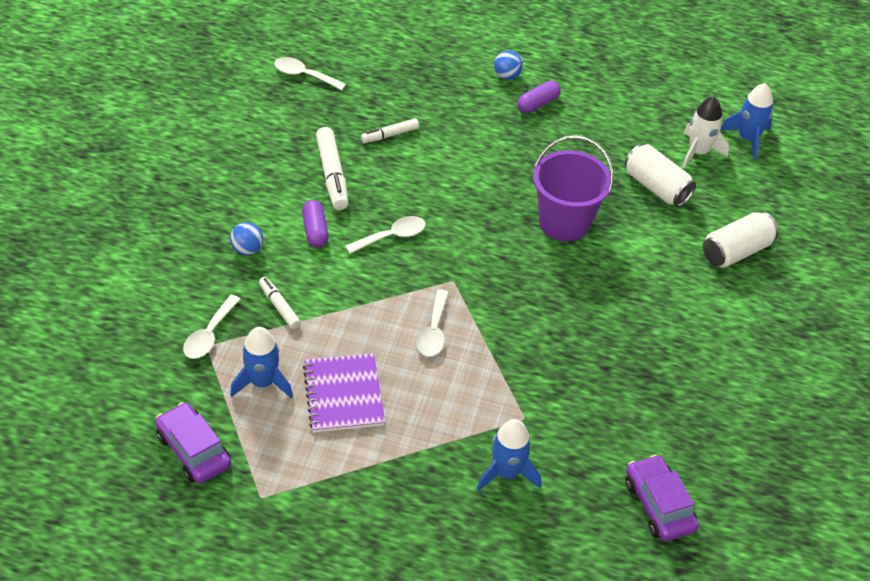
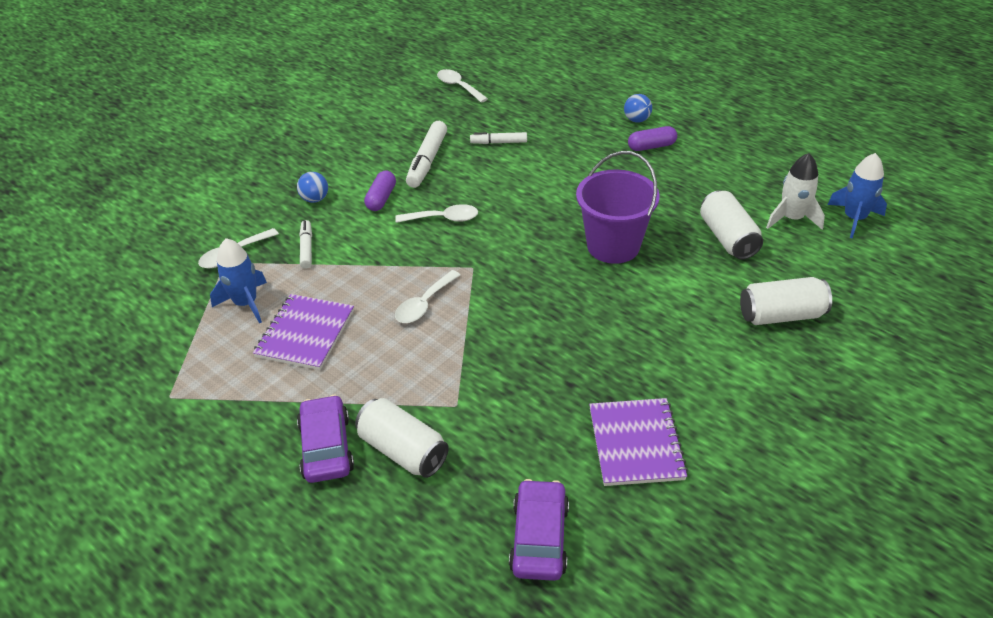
camera: 30 degrees right, 5 degrees down
purple car [155,402,231,484] -> purple car moved to [297,395,354,483]
blue rocket [477,419,541,491] -> white can [355,398,449,478]
none -> purple notebook [589,398,688,486]

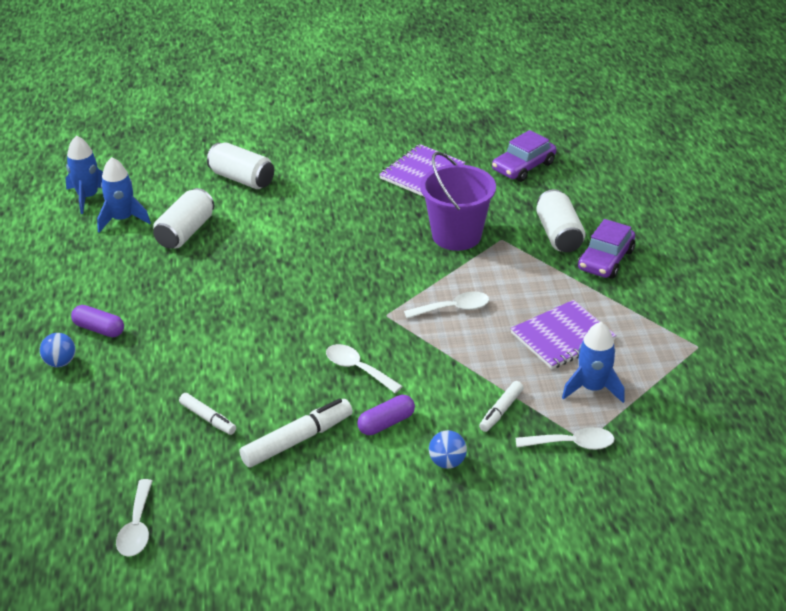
camera: 140 degrees left, 5 degrees down
purple bucket [576,151,660,264] -> purple bucket moved to [420,152,496,251]
white rocket [766,153,825,230] -> blue rocket [97,157,151,233]

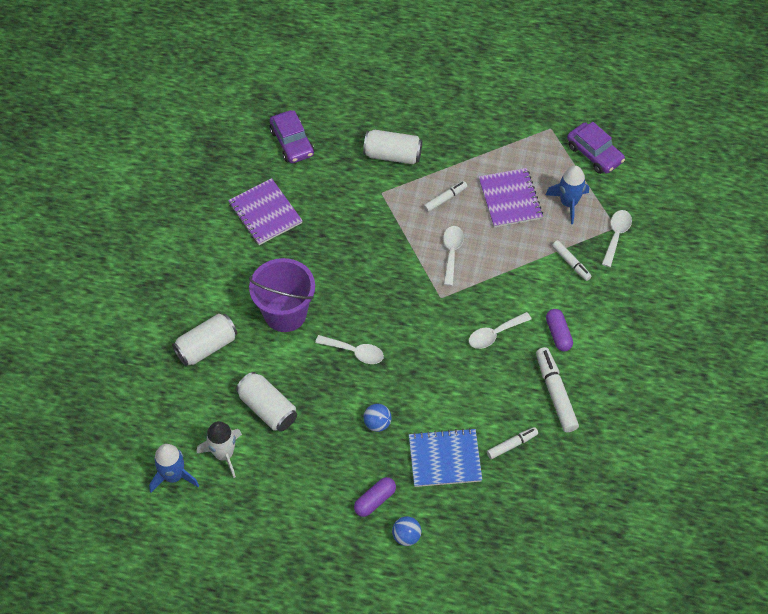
camera: 70 degrees left, 20 degrees up
blue rocket [97,157,151,233] -> white rocket [197,421,242,478]
white spoon [116,479,152,557] -> white spoon moved to [315,335,384,364]
purple bucket [420,152,496,251] -> purple bucket moved to [249,258,315,332]
blue ball [429,430,467,469] -> blue ball moved to [363,404,392,432]
purple car [578,219,635,279] -> purple car moved to [567,122,625,174]
none -> blue notebook [409,428,482,487]
none -> white marker [423,181,467,212]

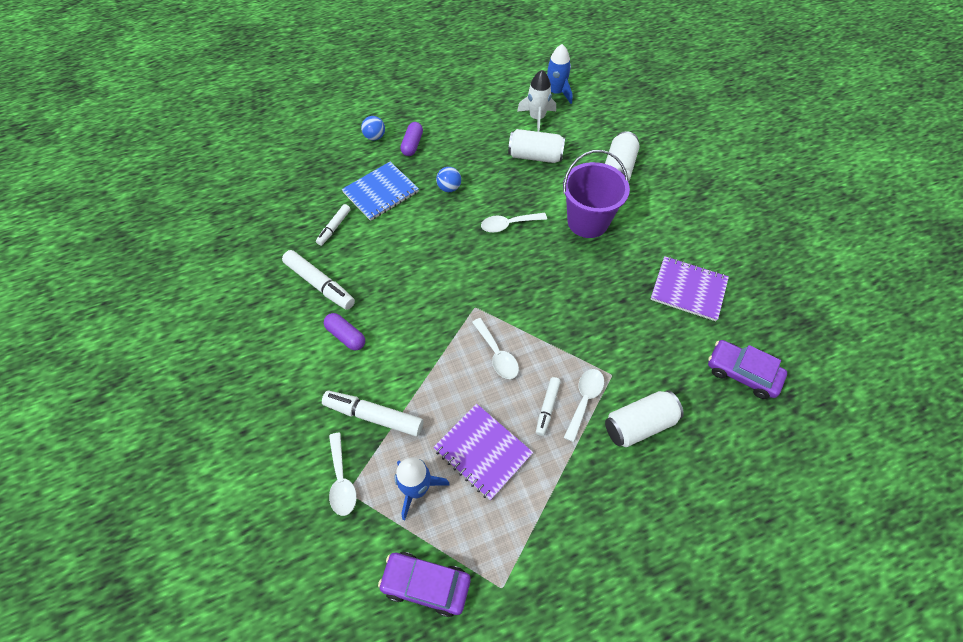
camera: 145 degrees right, 0 degrees up
white spoon [469,312,531,349] -> white spoon moved to [564,369,604,442]
white marker [552,240,592,281] -> white marker [322,391,423,436], size x1.67

